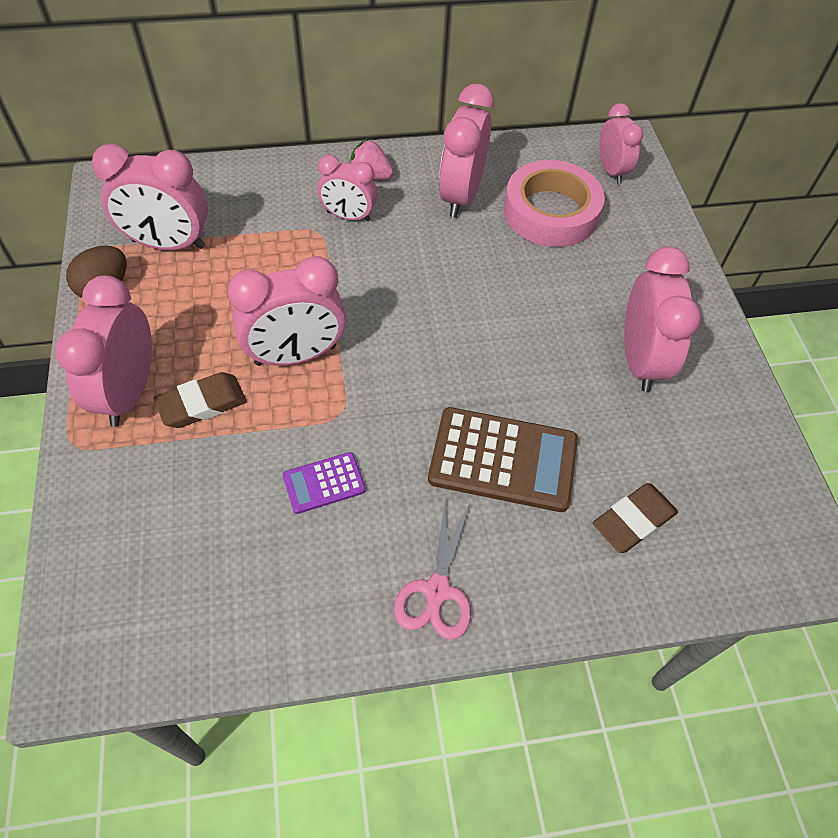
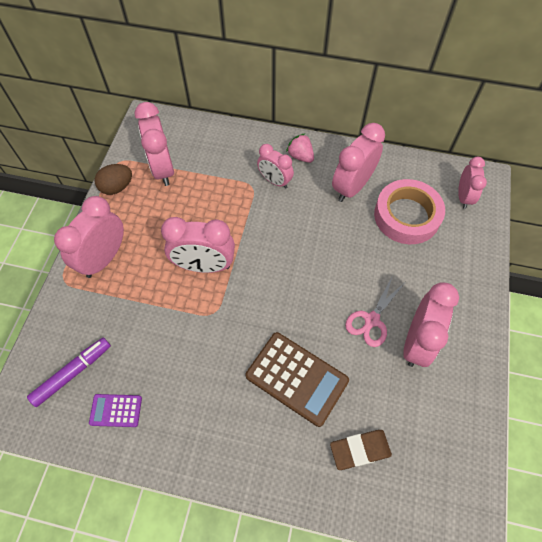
camera: 25 degrees right, 5 degrees up
pink clock [92,144,208,250] -> pink clock turned 45 degrees clockwise [134,102,174,186]
brown eraser [154,372,247,428] -> none
purple calculator [283,452,366,514] -> purple calculator moved to [89,394,142,427]
pink scissors [394,498,471,640] -> pink scissors moved to [345,275,404,347]
none -> purple marker [27,337,111,407]

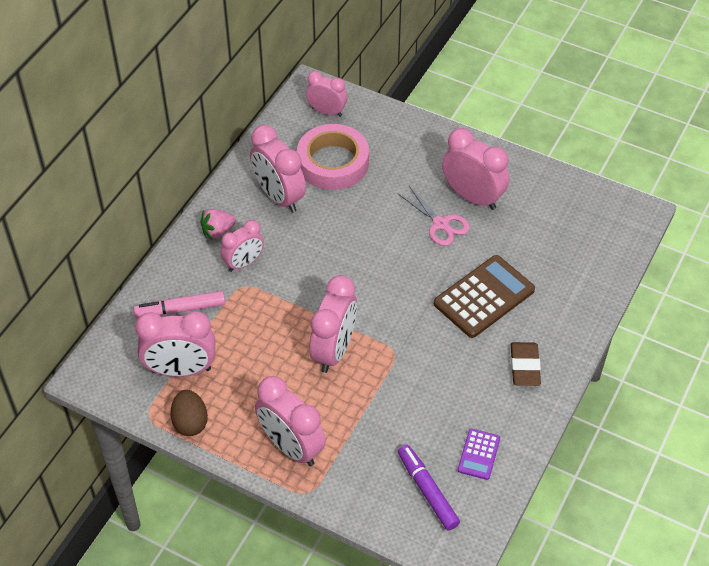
camera: 75 degrees left, 10 degrees down
brown eraser [330,430,392,470] -> brown eraser moved to [511,342,541,386]
none -> pink marker [134,291,225,318]

